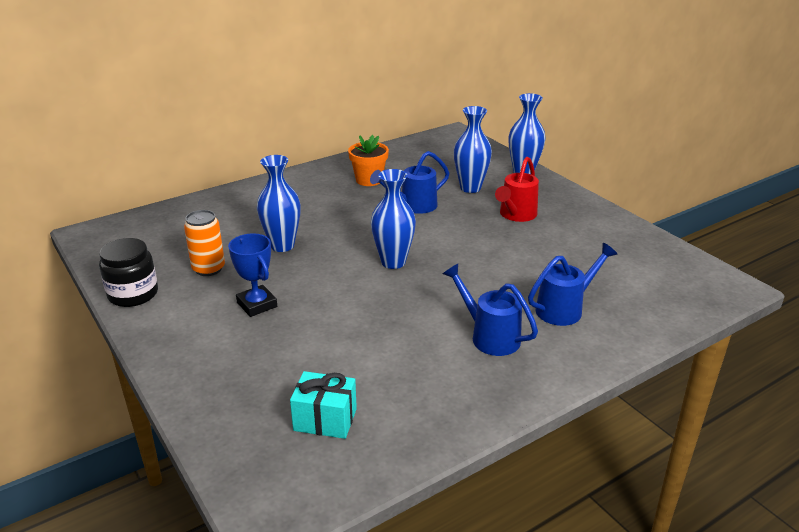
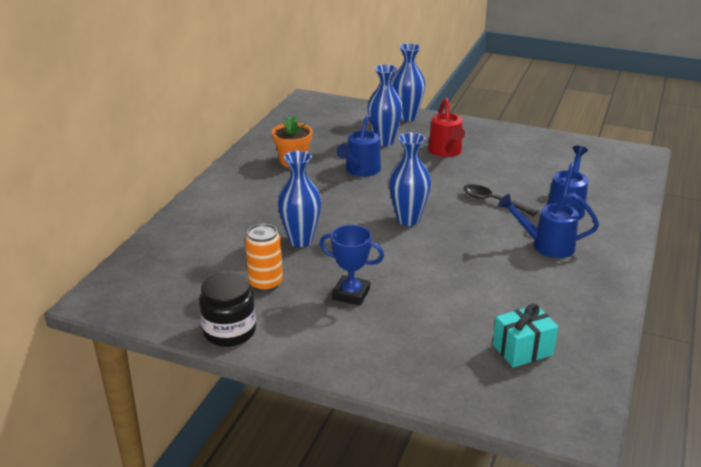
camera: 35 degrees left, 0 degrees up
none -> black spoon [463,184,538,216]

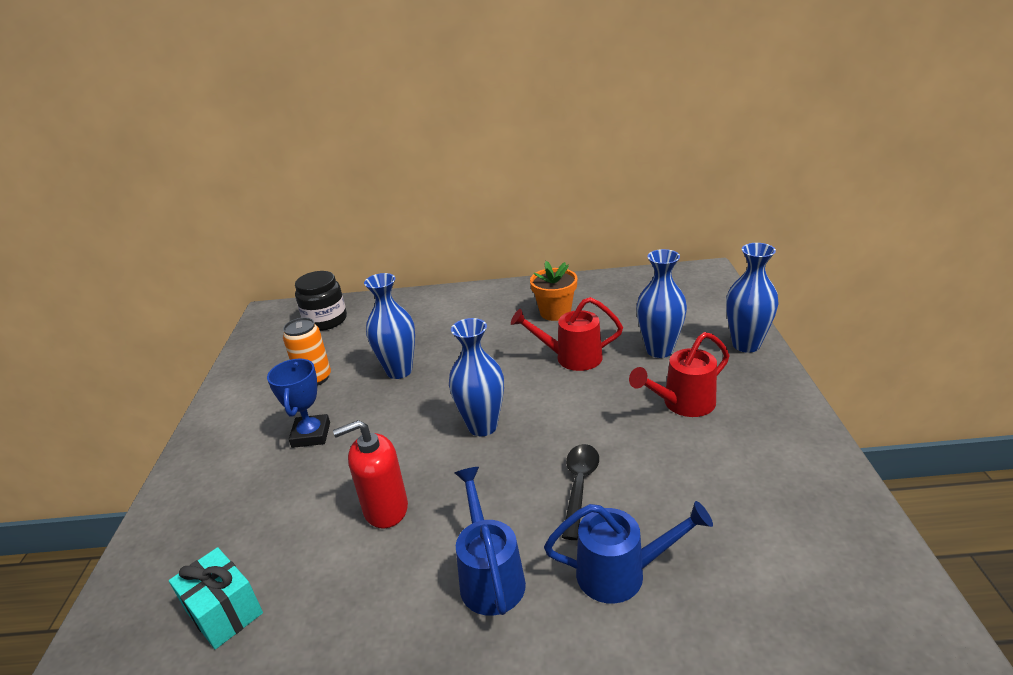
camera: 70 degrees right, 0 degrees up
black jar [199,272,256,347] -> black jar moved to [295,271,347,331]
blue watering can [336,115,381,177] -> red watering can [511,297,623,371]
none -> red soap dispenser [333,420,408,528]

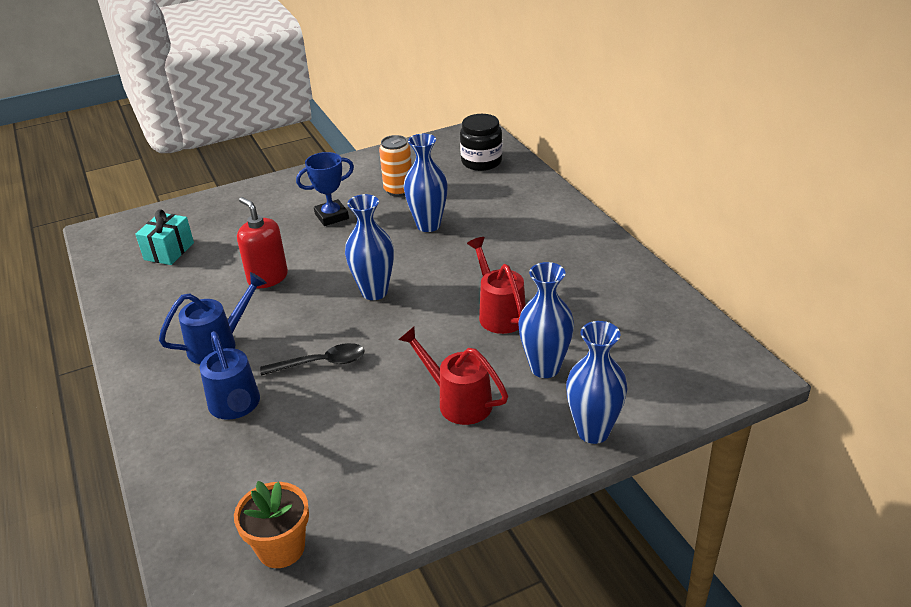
camera: 65 degrees right, 5 degrees up
orange flower pot [530,261,578,321] -> orange flower pot moved to [234,481,309,568]

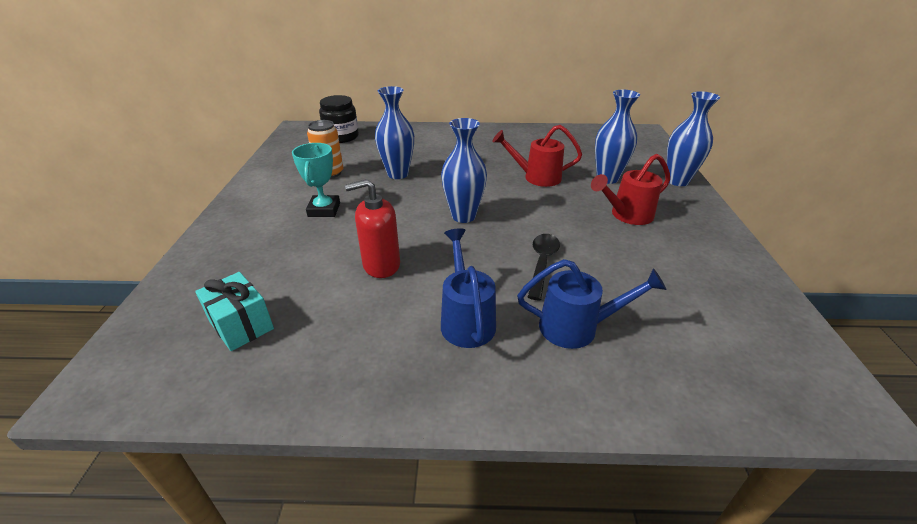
camera: 65 degrees left, 0 degrees up
orange flower pot [234,481,309,568] -> none
blue trophy [296,152,354,226] -> turquoise trophy [292,143,340,217]

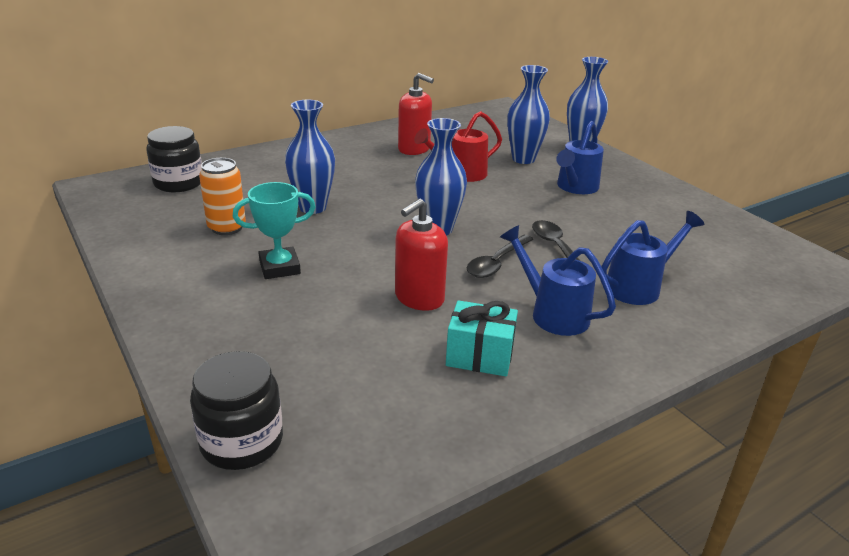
camera: 35 degrees left, 5 degrees down
turquoise gift [195,272,274,351] -> turquoise gift moved to [446,300,518,377]
turquoise trophy [292,143,340,217] -> turquoise trophy turned 75 degrees counterclockwise [233,182,316,279]
red watering can [591,154,670,225] -> blue watering can [556,121,604,194]
none -> black jar [190,351,283,470]
none -> red soap dispenser [398,73,434,155]
none -> black spoon [467,235,534,278]

